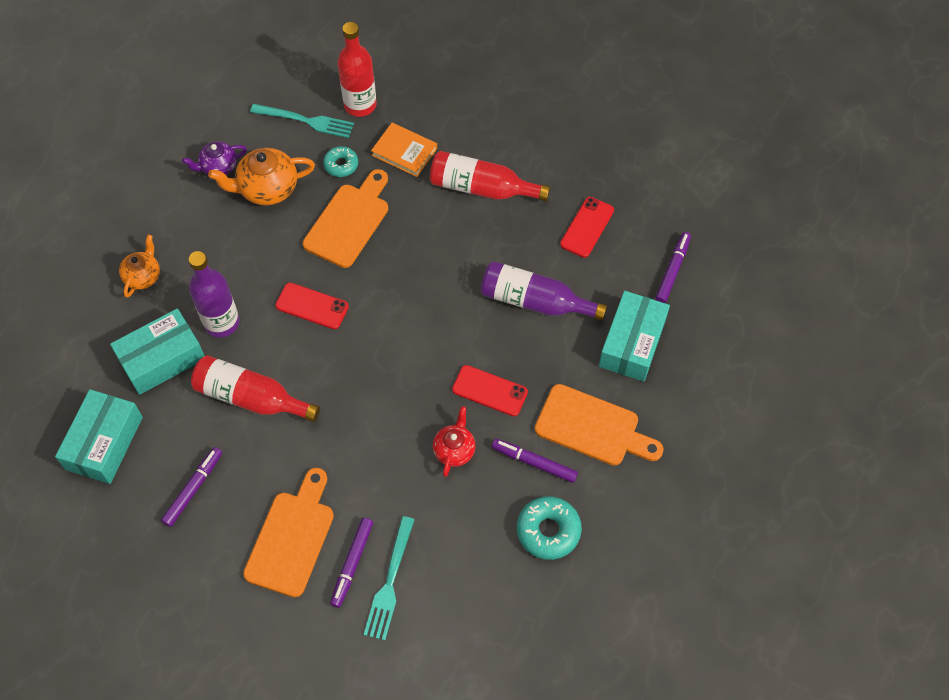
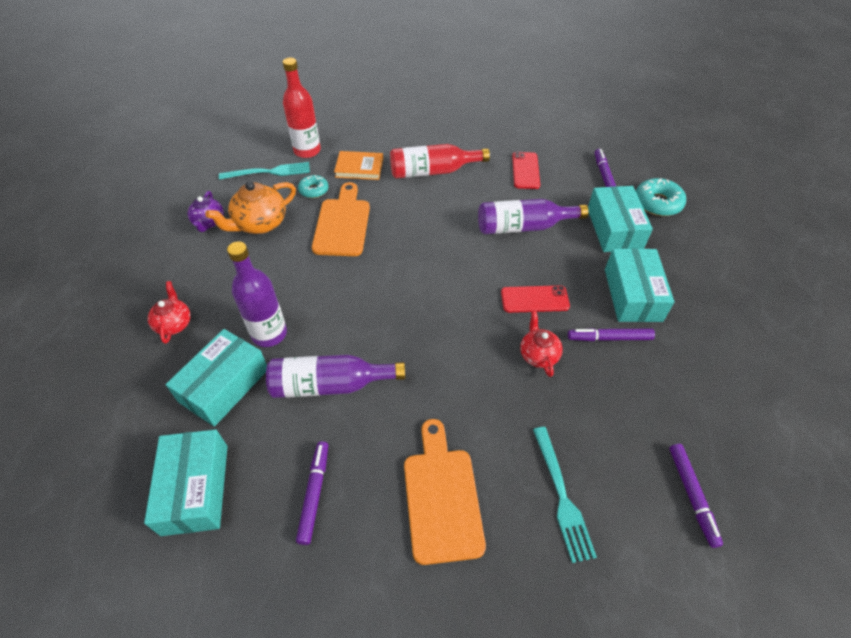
camera: 25 degrees left, 10 degrees down
orange teapot [119,235,160,298] -> red teapot [148,281,190,344]
purple teapot [182,141,247,175] -> purple teapot turned 45 degrees counterclockwise [188,191,224,232]
red bottle [191,355,320,422] -> purple bottle [266,354,405,398]
red phone [275,283,349,329] -> none
purple marker [330,518,373,608] -> purple marker moved to [669,444,723,548]
turquoise donut [517,496,582,560] -> turquoise donut moved to [636,178,686,216]
orange cutting board [535,384,664,466] -> turquoise box [605,248,674,322]

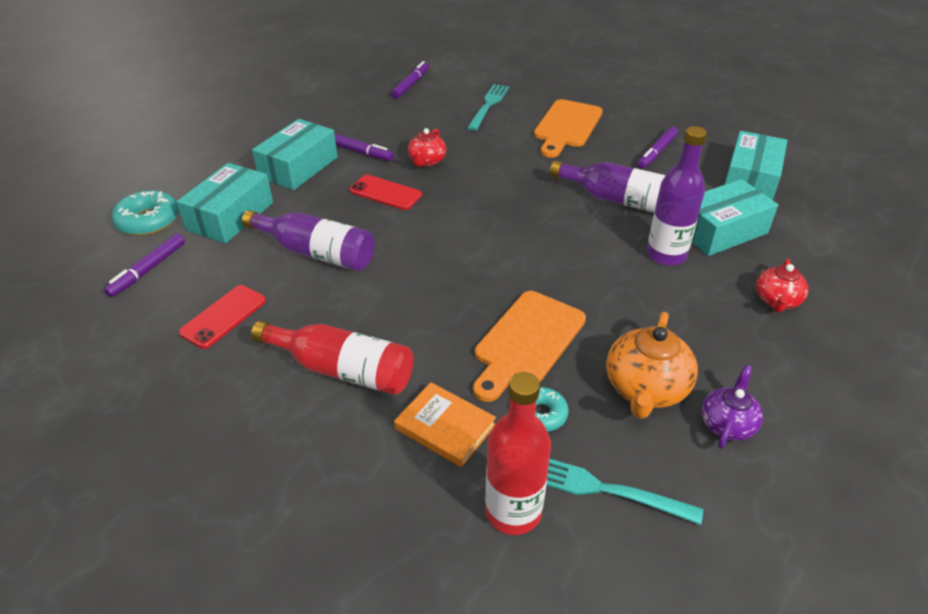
camera: 150 degrees left, 10 degrees down
orange teapot [205,181,296,234] -> orange teapot turned 120 degrees clockwise [606,312,698,419]

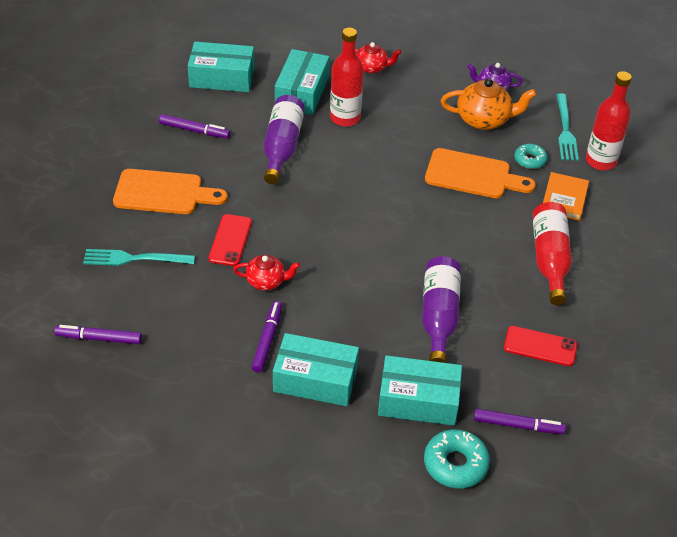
camera: 110 degrees left, 5 degrees up
red phone [349,175,422,210] -> red phone moved to [208,214,252,266]
purple bottle [647,126,707,266] -> red bottle [330,28,364,127]
turquoise box [692,179,778,256] -> turquoise box turned 60 degrees clockwise [275,49,329,115]

